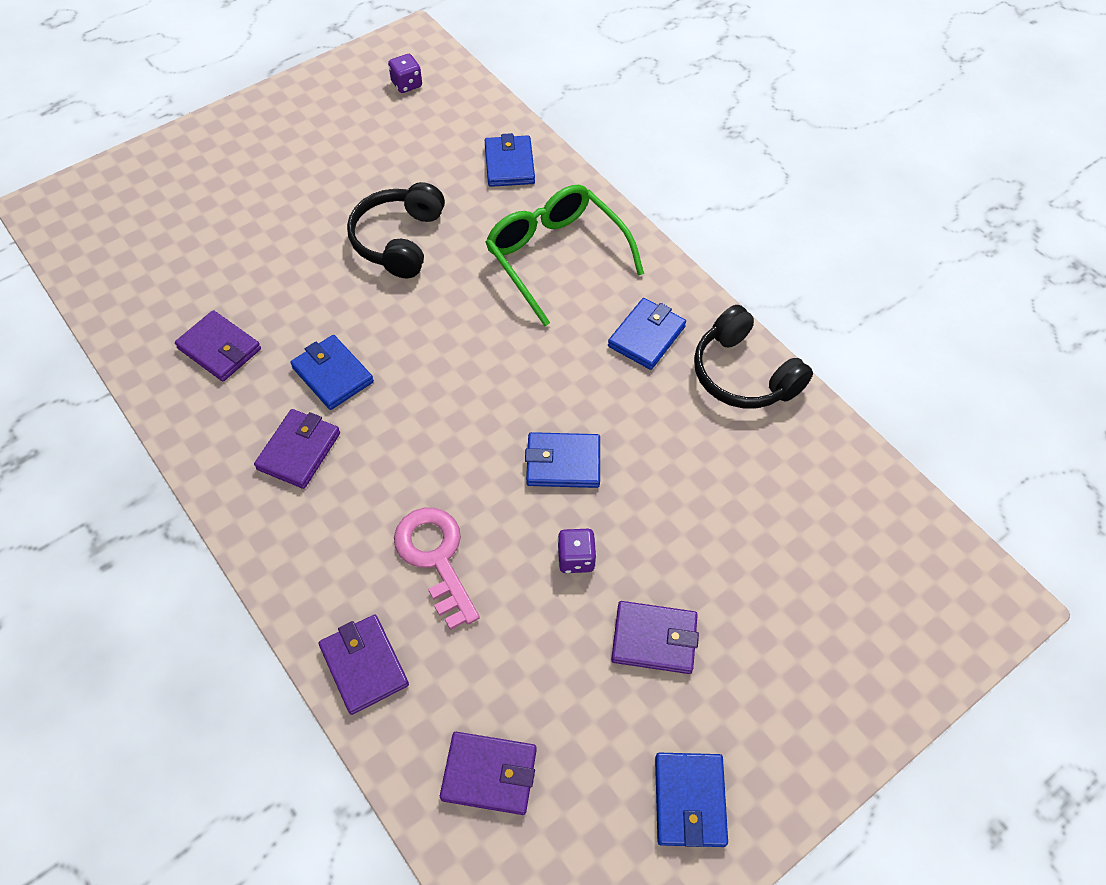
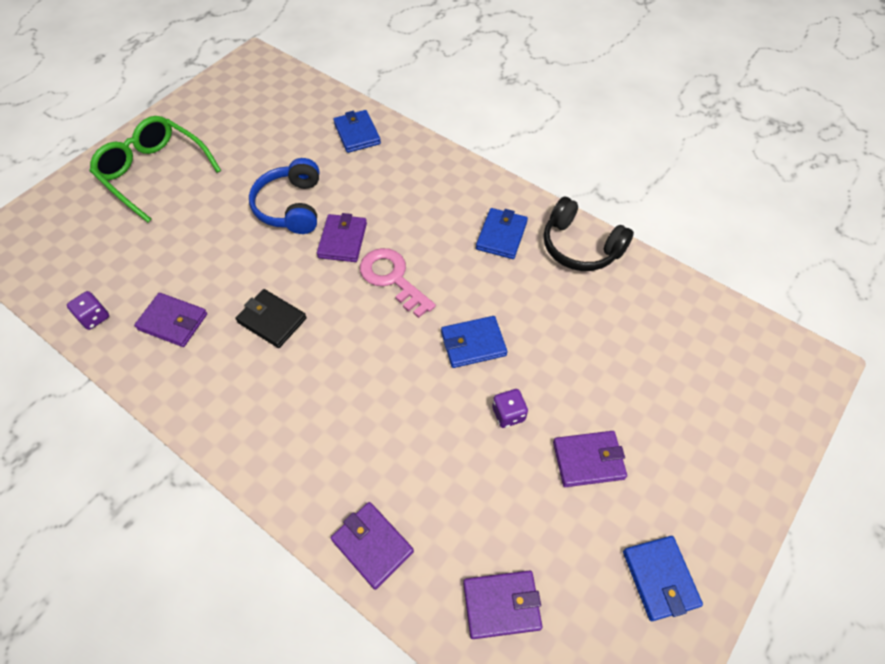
camera: 15 degrees left, 0 degrees up
purple wallet [254,409,340,489] -> purple wallet moved to [317,213,367,262]
blue wallet [290,335,374,410] -> black wallet [236,289,307,348]
black headphones [347,182,445,278] -> blue headphones [249,158,319,234]
purple dice [388,54,422,93] -> purple dice moved to [67,291,109,330]
pink key [394,508,480,630] -> pink key moved to [360,248,436,318]
green glasses [485,185,644,326] -> green glasses moved to [90,116,221,223]

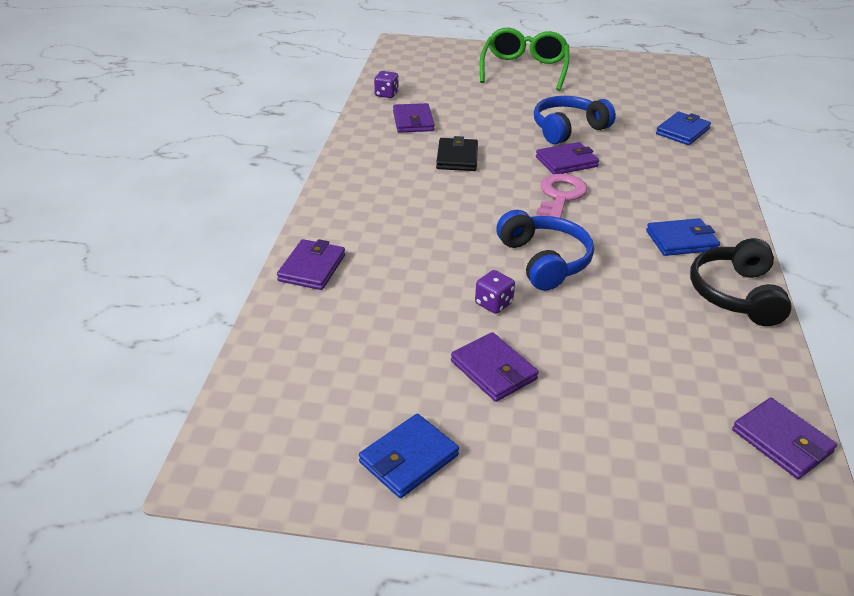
camera: 60 degrees right, 20 degrees down
blue wallet [441,316,507,368] -> blue headphones [496,210,594,291]
purple wallet [463,570,542,639] -> purple wallet moved to [732,398,837,479]

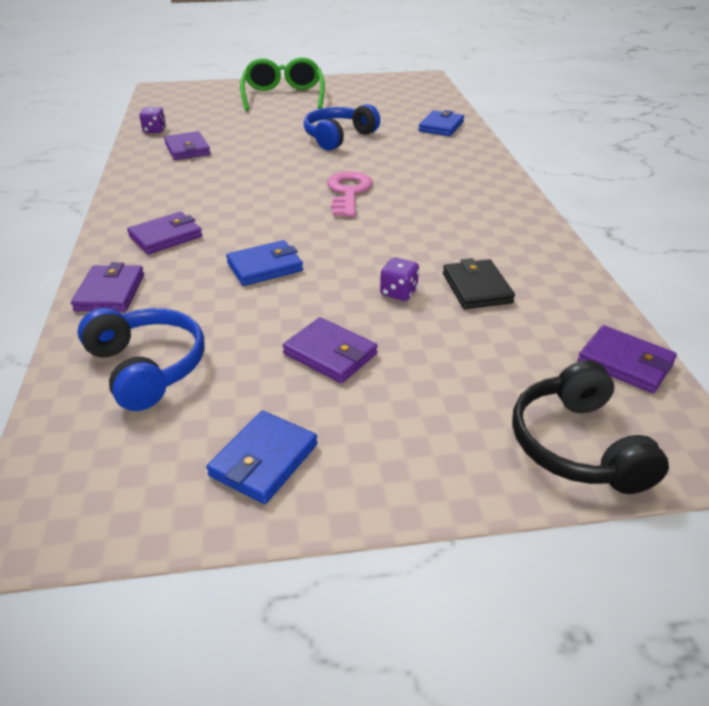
camera: 15 degrees left, 0 degrees up
black wallet [436,136,478,171] -> black wallet moved to [443,258,515,309]
purple dice [475,270,515,314] -> purple dice moved to [380,257,419,301]
blue headphones [496,210,594,291] -> blue headphones moved to [78,308,205,411]
purple wallet [536,142,599,174] -> purple wallet moved to [127,212,202,254]
blue wallet [646,218,720,256] -> blue wallet moved to [226,240,303,286]
black headphones [690,238,792,326] -> black headphones moved to [512,360,669,494]

